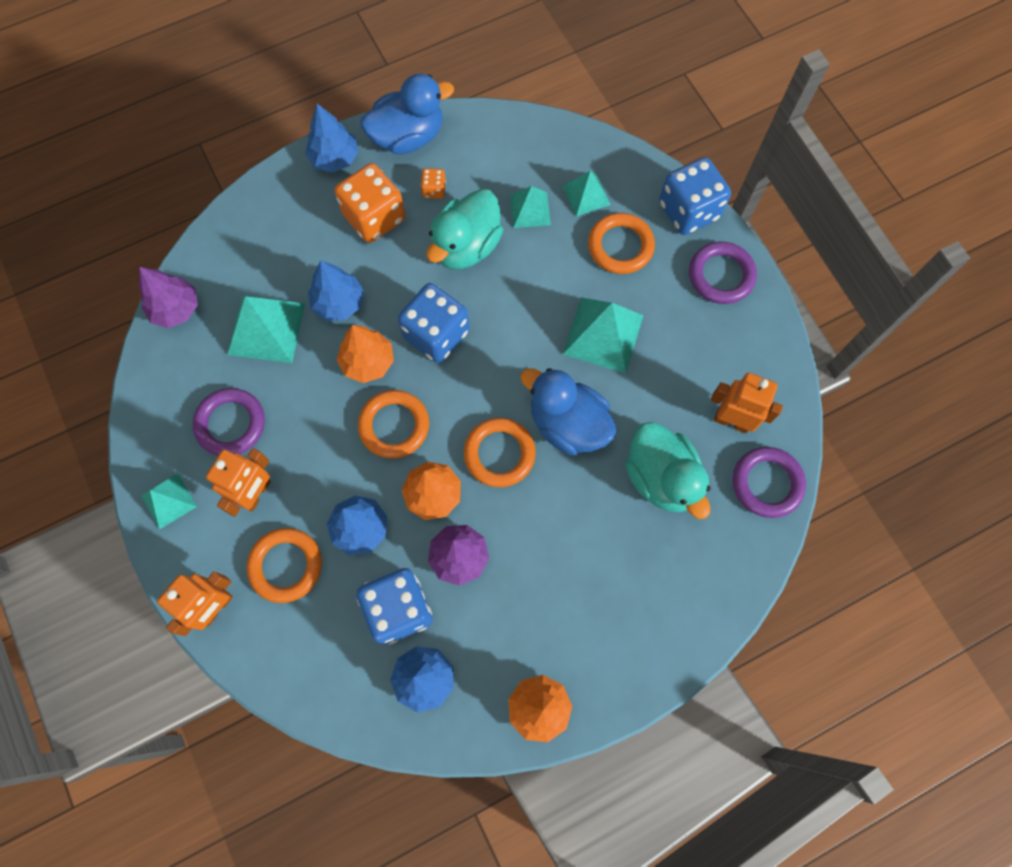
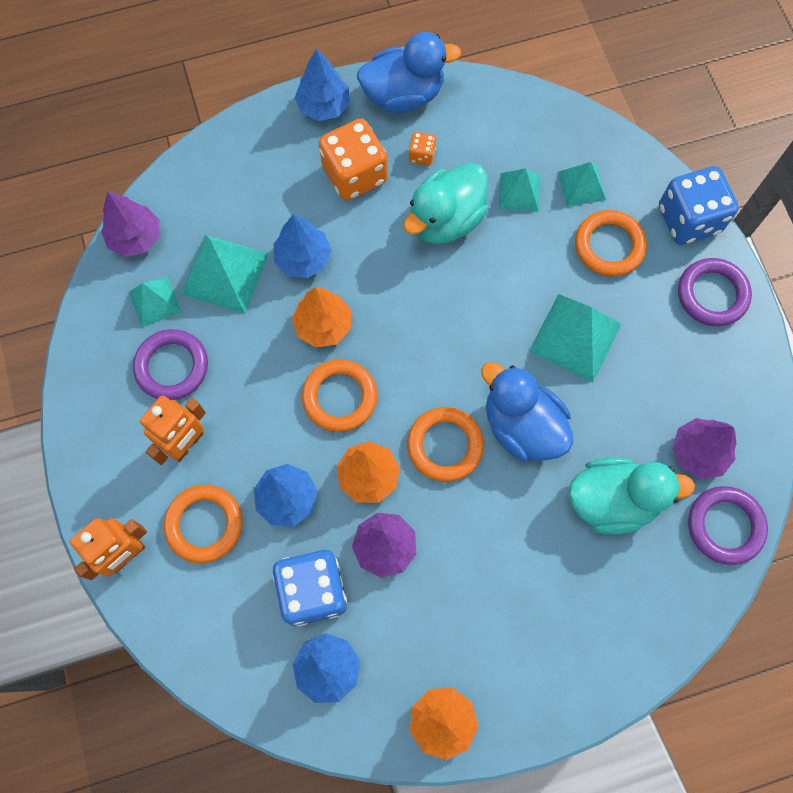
camera: 10 degrees right, 0 degrees up
turquoise pyramid [141,473,197,530] -> turquoise pyramid moved to [129,277,181,327]
blue dice [398,283,469,363] -> none
turquoise duck [625,422,711,519] -> turquoise duck turned 75 degrees counterclockwise [569,457,695,534]
orange robot [711,373,783,433] -> purple tree [672,418,737,479]

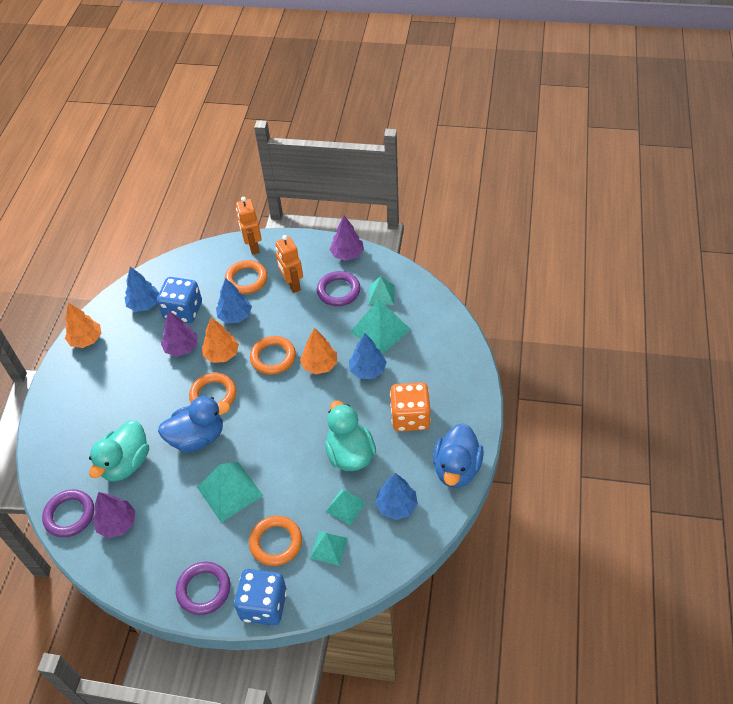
camera: 120 degrees right, 20 degrees down
purple tree [101,191,159,257] -> purple tree moved to [330,216,364,261]
blue tree [295,48,350,121] -> blue tree moved to [375,473,418,520]
orange dice [408,132,436,166] -> none

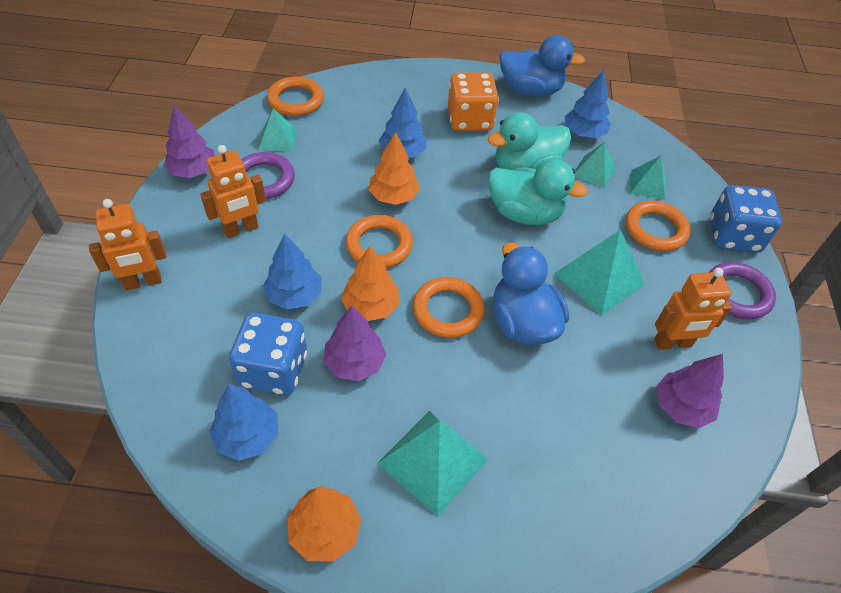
camera: 100 degrees left, 0 degrees up
purple ring [42,489,94,537] -> none
turquoise duck [89,420,149,482] -> turquoise duck moved to [488,159,588,225]
orange ring [225,260,268,294] -> orange ring moved to [267,76,324,116]
turquoise pyramid [350,299,411,354] -> turquoise pyramid moved to [377,411,488,517]
none -> orange robot [654,268,732,350]

